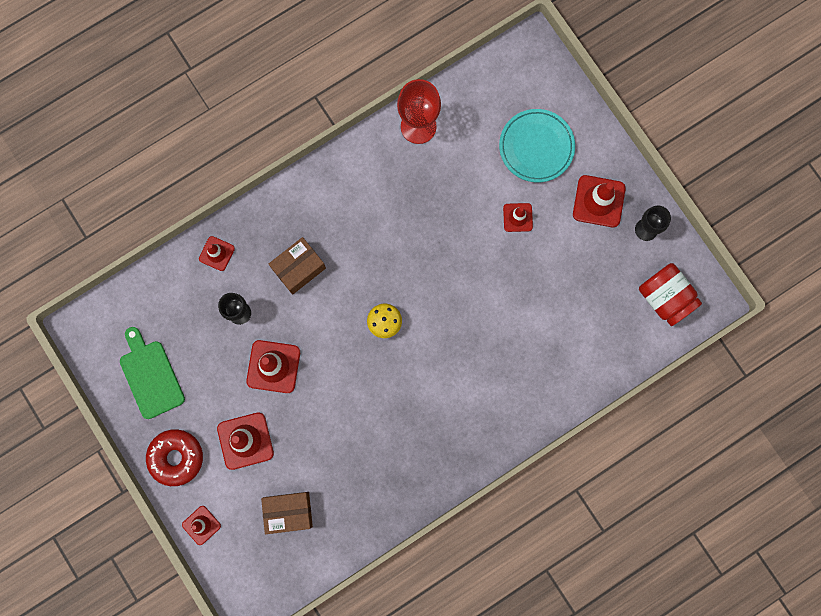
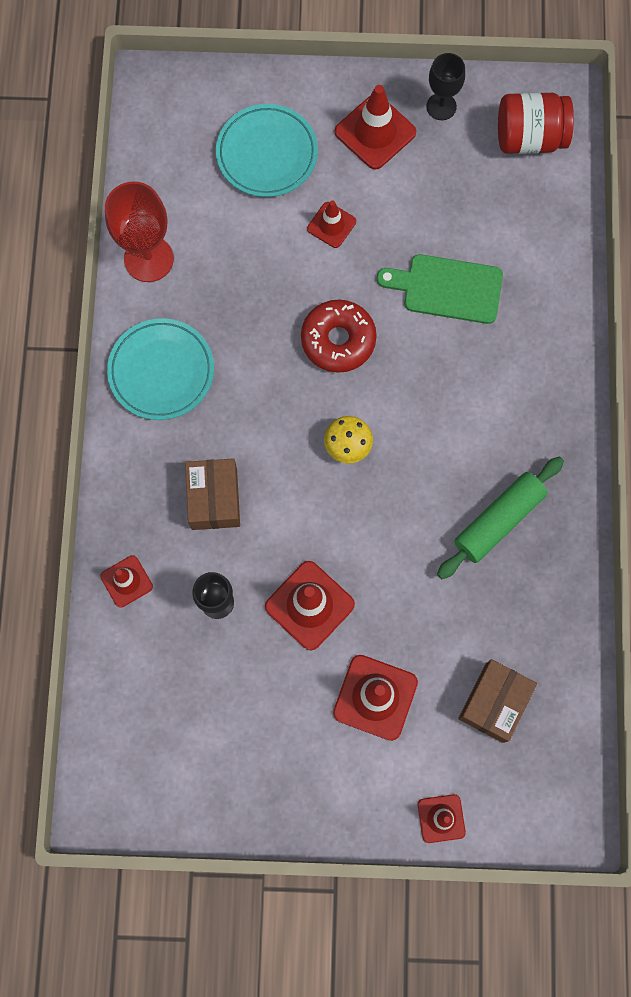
camera: 55 degrees left, 5 degrees down
green cutting board [120,327,185,419] -> green cutting board moved to [377,254,503,324]
red donut [146,429,203,486] -> red donut moved to [301,300,377,373]
none -> turquoise plate [107,318,214,420]
none -> green rolling pin [437,457,564,579]

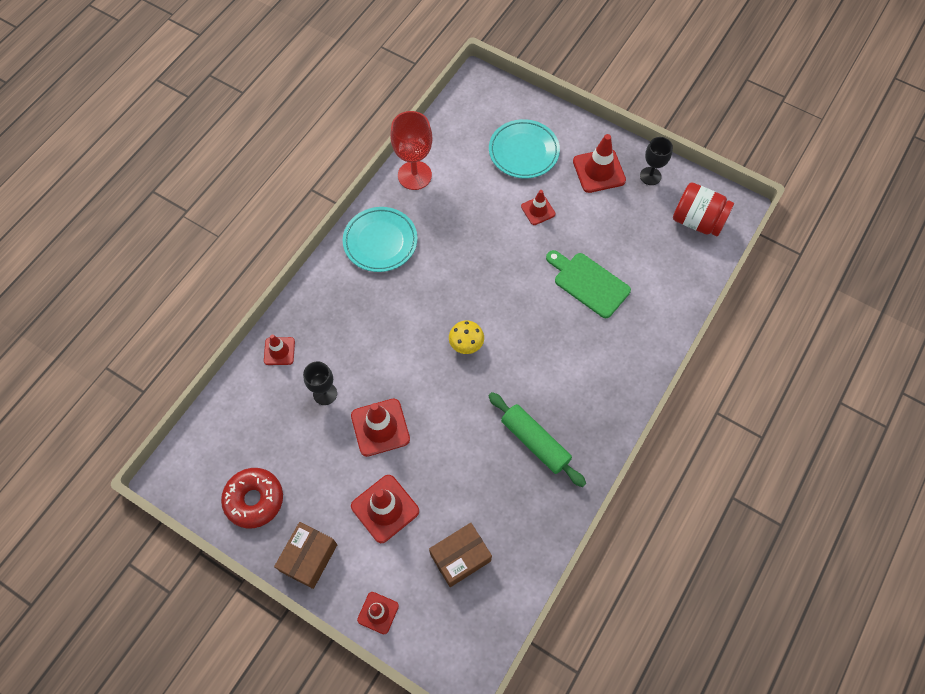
camera: 30 degrees right, 10 degrees down
brown box [185,458,240,530] -> brown box moved to [274,522,337,589]
red donut [301,300,377,373] -> red donut moved to [221,468,283,528]
green rolling pin [437,457,564,579] -> green rolling pin turned 60 degrees clockwise [488,392,586,487]

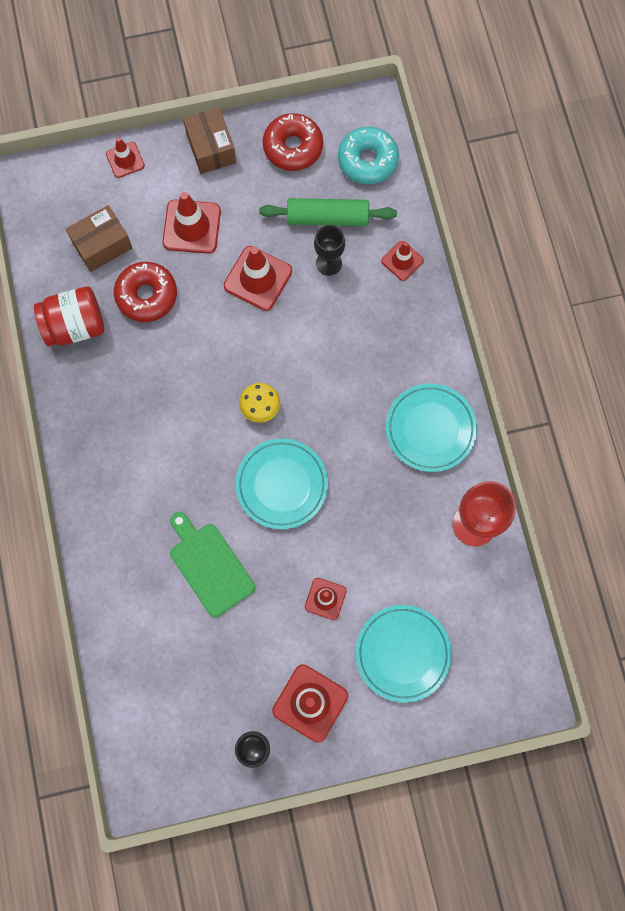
camera: 135 degrees right, 10 degrees up
brown box [429,523,492,587] -> brown box turned 45 degrees clockwise [66,205,132,272]
green rolling pin [488,392,586,487] -> green rolling pin moved to [259,198,397,226]
green cutting board [546,250,631,318] -> green cutting board turned 120 degrees counterclockwise [170,512,255,617]
red jar [673,182,734,236] -> red jar moved to [34,286,104,346]
none -> red donut [114,262,177,322]
none -> turquoise plate [236,439,328,529]
none -> turquoise donut [338,126,399,184]

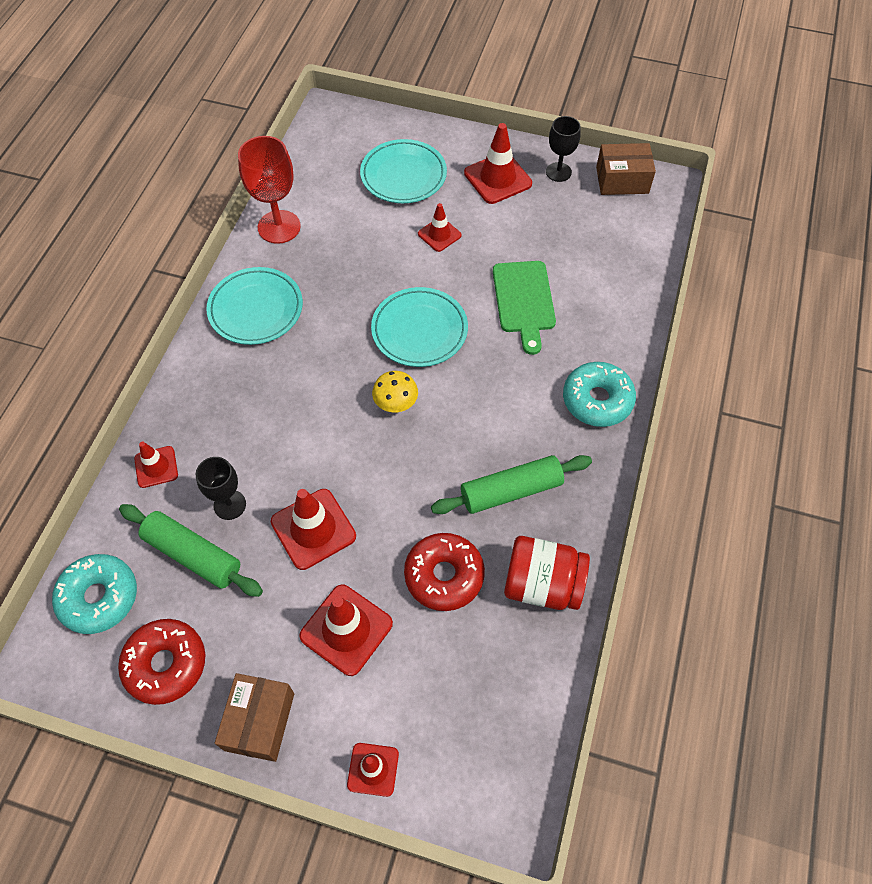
camera: 150 degrees left, 15 degrees down
brown box [66,205,132,272] -> brown box moved to [596,143,656,195]
none -> green rolling pin [431,455,592,514]
none -> turquoise donut [563,362,636,427]

